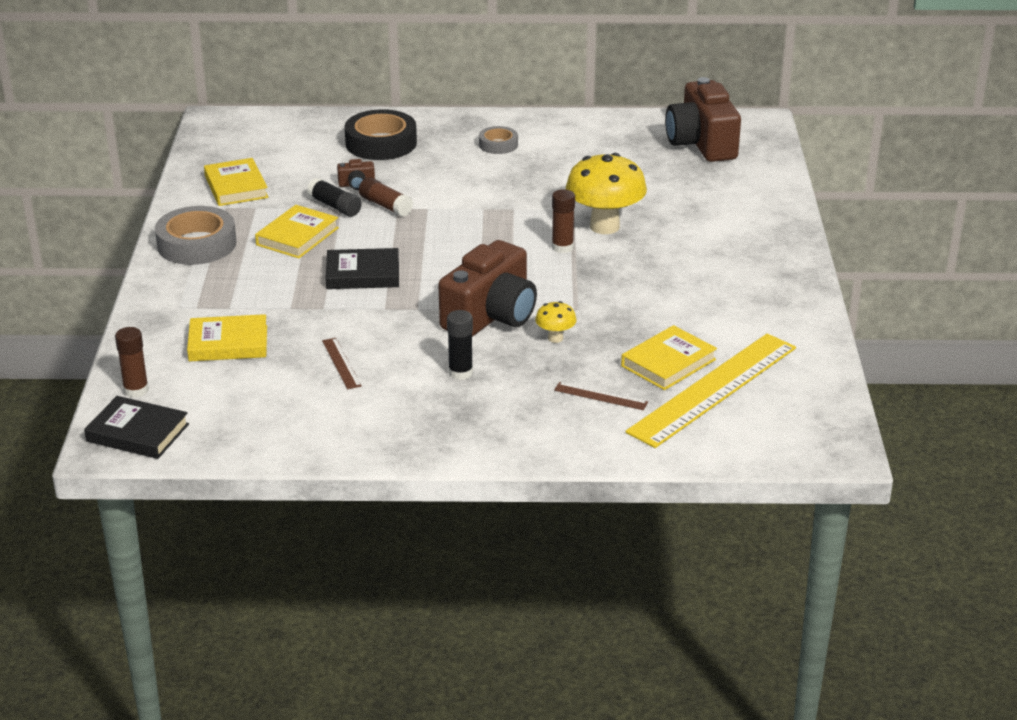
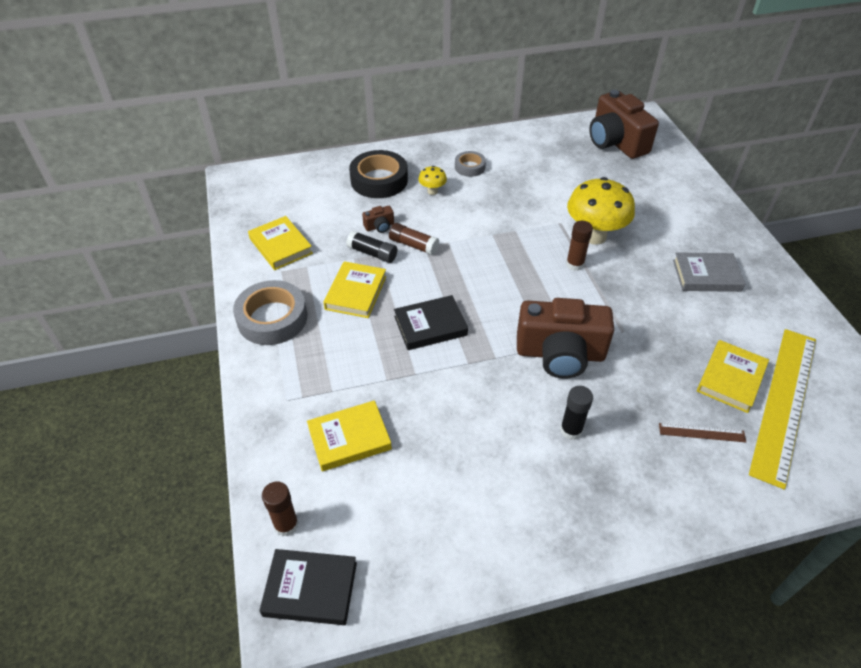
camera: 15 degrees left, 15 degrees up
brown ruler [322,338,362,389] -> none
brown camera [438,240,537,337] -> brown camera turned 75 degrees clockwise [517,298,614,379]
yellow mushroom [535,301,577,343] -> yellow mushroom moved to [419,166,447,195]
none -> grey book [673,252,745,292]

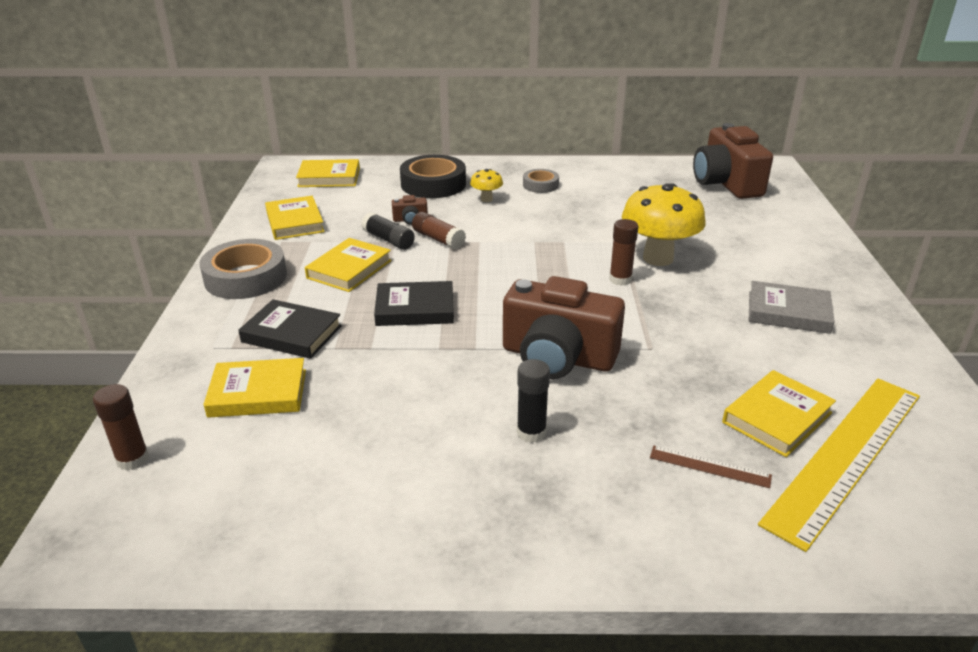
camera: 15 degrees right, 15 degrees down
black book [259,549,357,625] -> black book moved to [238,299,342,359]
none -> yellow book [296,159,360,187]

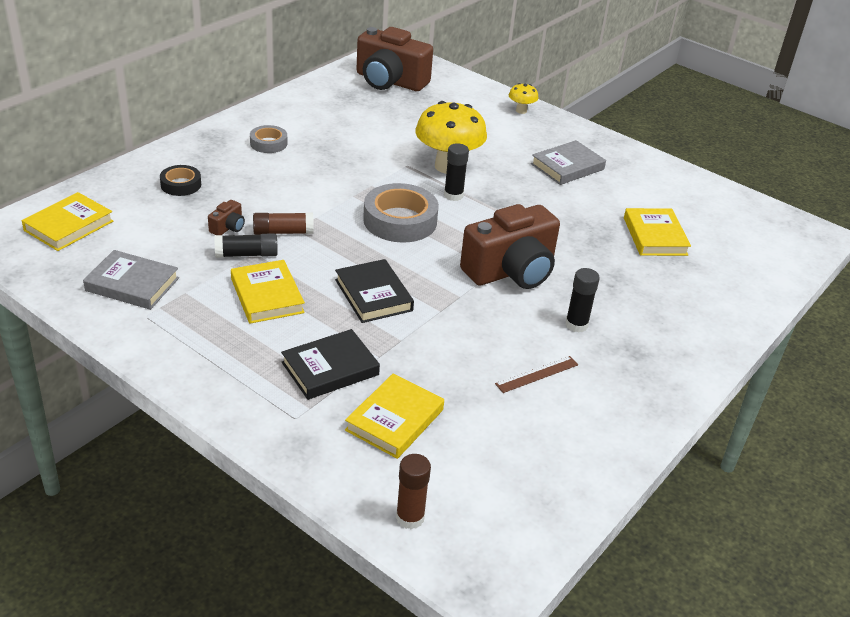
camera: 55 degrees left, 5 degrees up
grey tape [199,239,287,299] -> grey tape moved to [363,183,439,242]
yellow book [265,196,325,240] -> grey book [83,250,179,310]
black book [374,281,454,326] -> black book turned 60 degrees counterclockwise [335,259,414,323]
black tape [400,155,466,198] -> black tape [160,165,201,196], size x0.55
yellow mushroom [470,169,503,202] -> yellow mushroom moved to [509,83,538,114]
brown glue stick [609,219,638,286] -> black glue stick [444,143,469,201]
brown ruler [650,446,772,488] -> brown ruler moved to [495,356,578,393]
yellow ruler [758,379,920,552] -> none

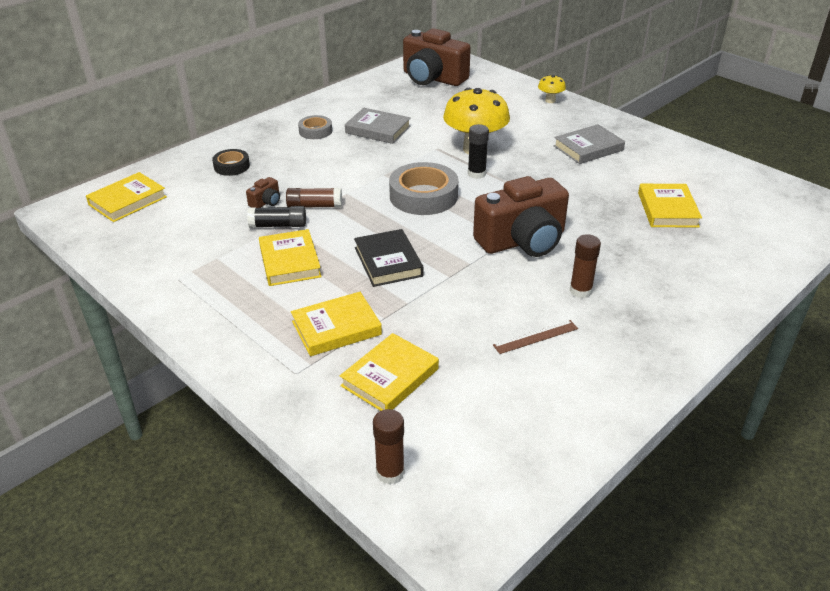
camera: 10 degrees right, 0 degrees up
grey book [83,250,179,310] -> grey book moved to [345,108,411,144]
black book [281,329,380,400] -> yellow book [291,292,382,356]
black glue stick [565,268,600,333] -> brown glue stick [570,234,601,298]

